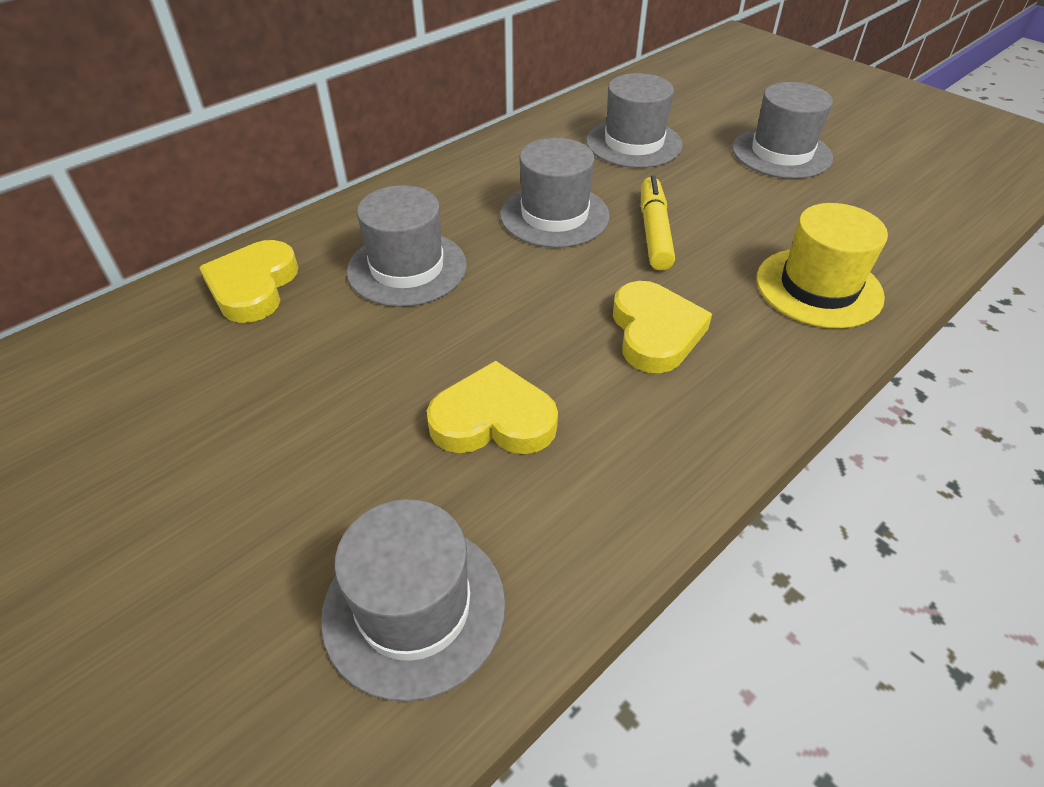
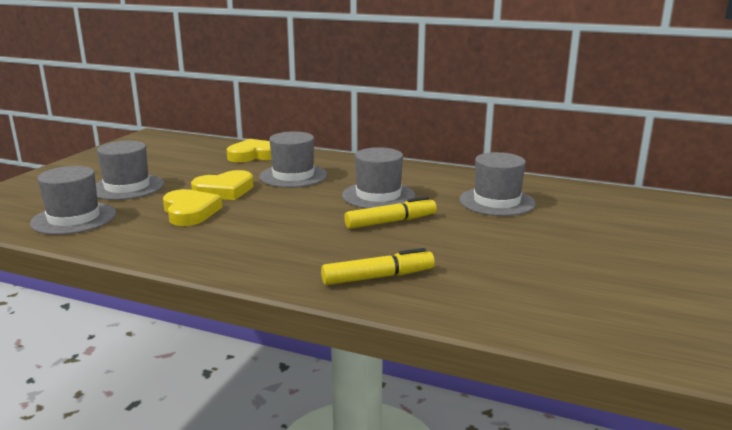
camera: 65 degrees right, 25 degrees down
yellow heart [613,281,712,373] -> yellow heart moved to [191,170,254,200]
grey hat [732,82,833,179] -> grey hat moved to [96,141,164,200]
yellow hat [757,203,888,328] -> yellow marker [321,248,435,285]

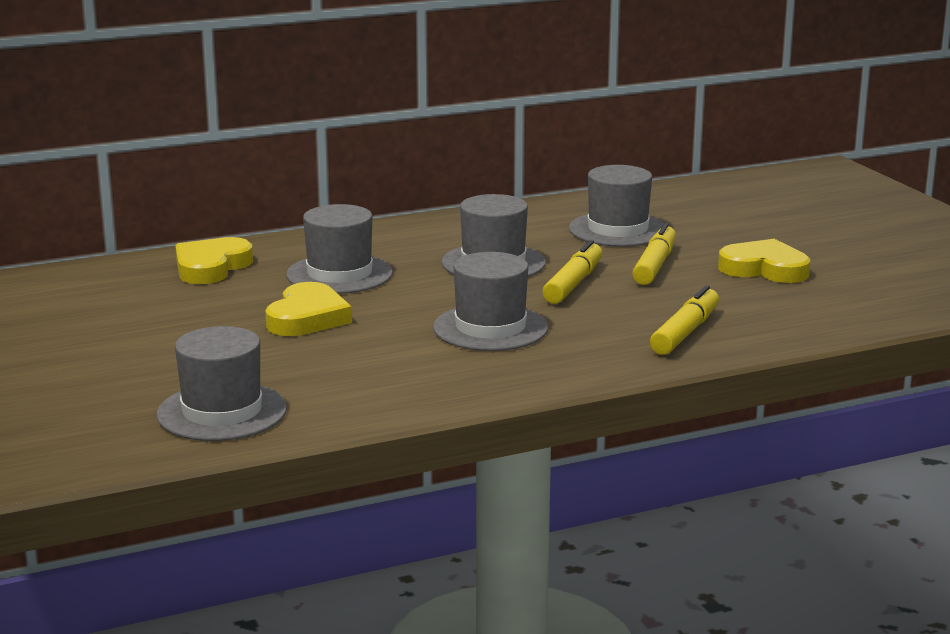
camera: 45 degrees left, 0 degrees up
grey hat [96,141,164,200] -> grey hat moved to [433,252,548,351]
yellow heart [163,189,222,226] -> yellow heart moved to [718,239,810,283]
none -> yellow marker [632,223,676,285]

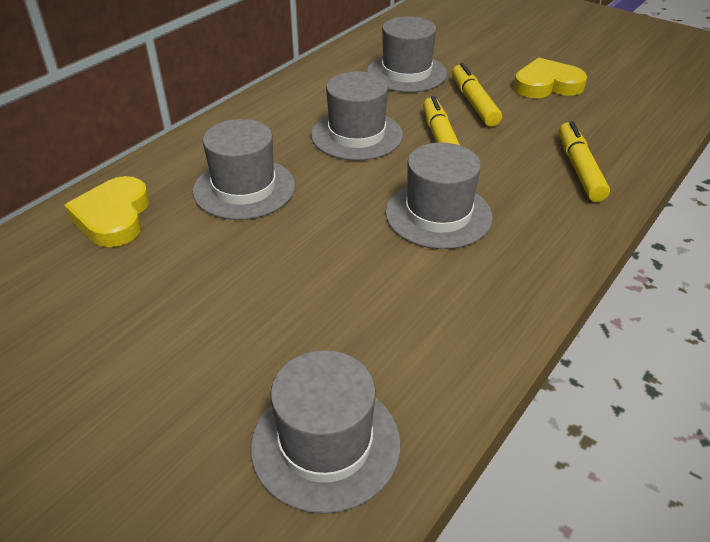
camera: 30 degrees left, 20 degrees up
yellow heart [265,282,352,336] -> none

